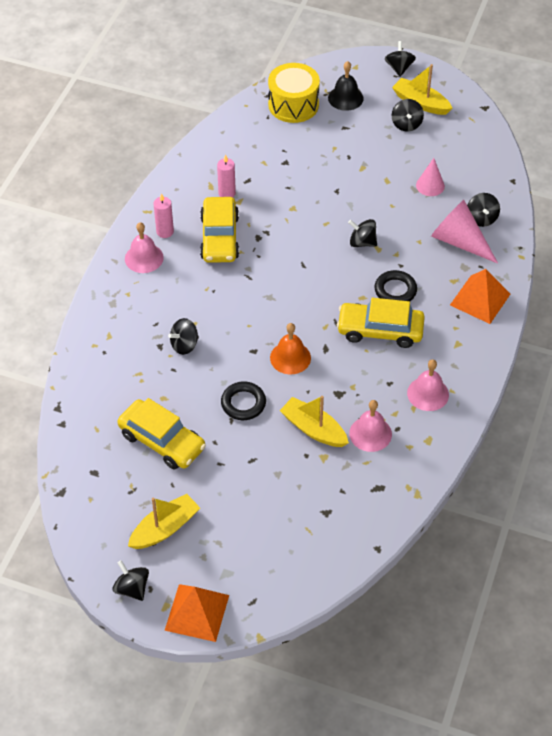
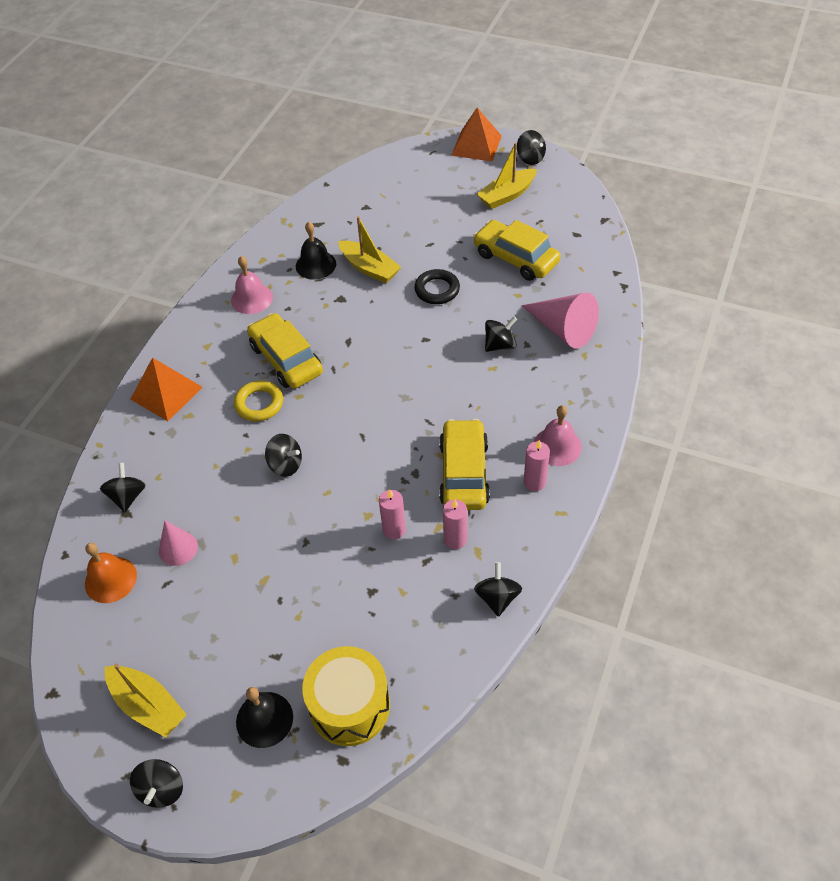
camera: 175 degrees left, 0 degrees up
orange bell [270,323,311,374] -> orange bell moved to [85,543,137,603]
yellow car [337,298,425,348] -> yellow car turned 135 degrees counterclockwise [247,313,323,389]
pink bell [349,400,392,452] -> black bell [296,222,336,279]
black ring [374,270,417,301] -> yellow ring [234,380,283,421]
black spinning top [392,99,424,132] -> black spinning top moved to [474,562,522,617]
pink cone [431,200,498,263] -> pink cone moved to [521,292,599,348]
none -> pink candle [379,489,406,539]

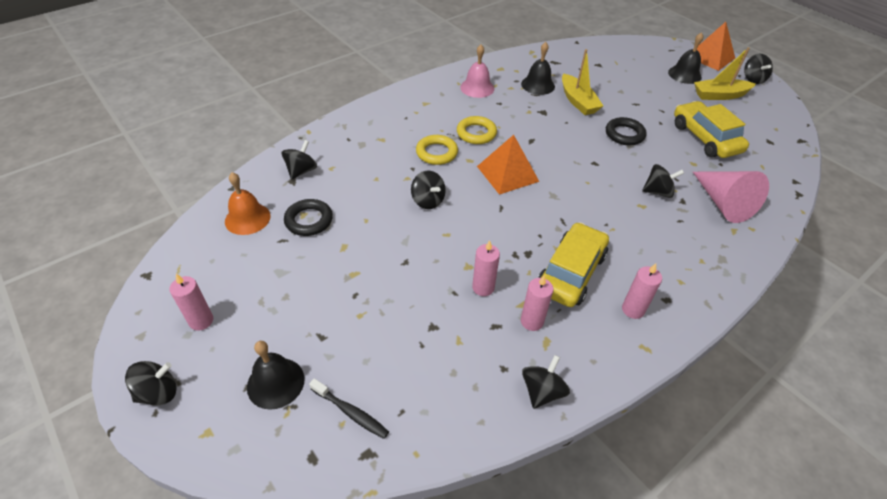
camera: 25 degrees right, 5 degrees down
yellow boat [105,663,187,738] -> pink candle [169,274,213,331]
orange pyramid [130,357,203,421] -> orange pyramid moved to [477,135,539,195]
black spinning top [130,759,183,808] -> black spinning top turned 150 degrees counterclockwise [125,361,177,405]
pink cone [159,520,198,566] -> black ring [284,199,333,236]
yellow car [247,313,323,389] -> yellow ring [457,116,497,144]
yellow drum [302,646,390,746] -> black toothbrush [309,378,389,439]
pink bell [534,405,582,466] -> none
none -> black bell [668,32,703,84]

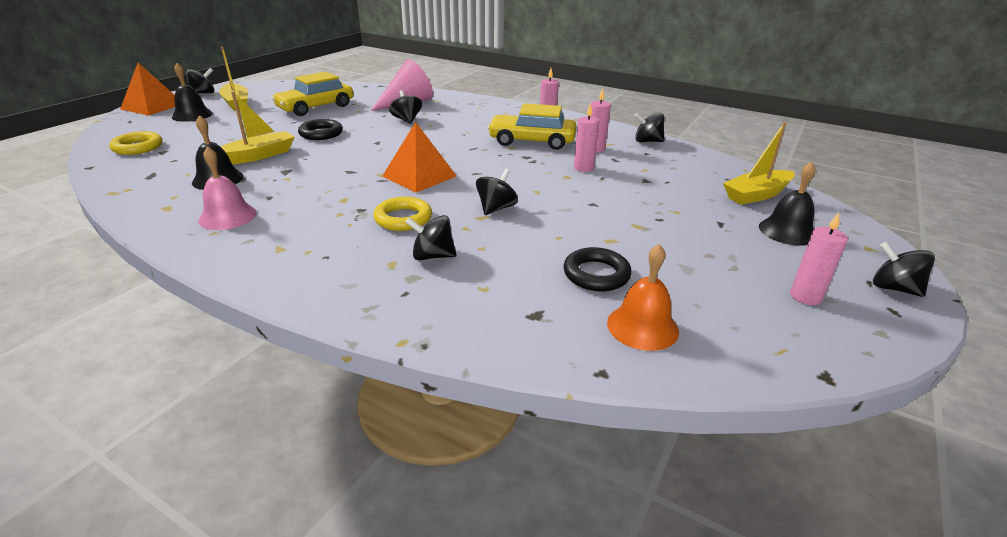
camera: 110 degrees left, 15 degrees down
black spinning top [282,140,317,180] -> black spinning top moved to [405,215,456,261]
black toothbrush [309,378,389,439] -> yellow boat [723,122,795,205]
yellow ring [457,116,497,144] -> yellow ring moved to [109,131,163,155]

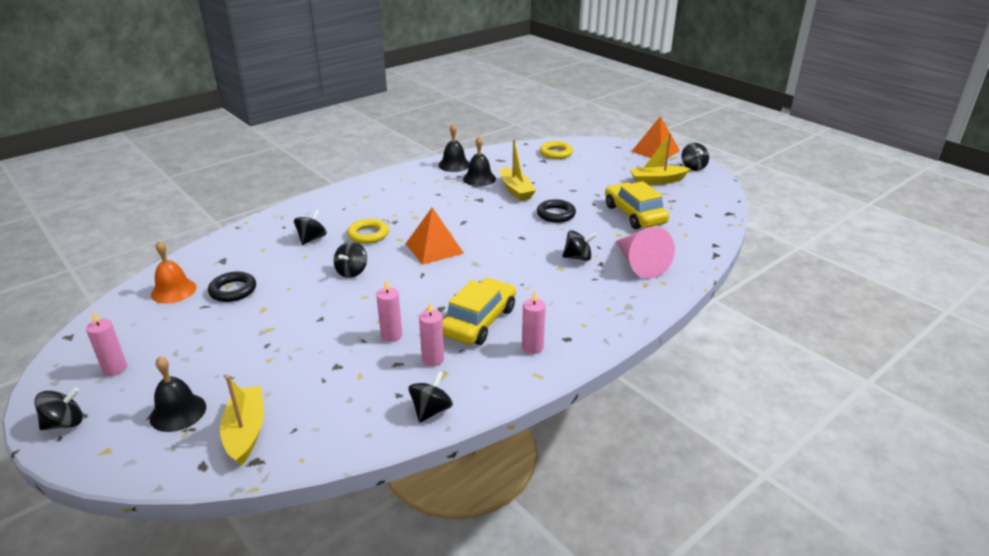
camera: 110 degrees right, 0 degrees up
black bell [172,63,213,122] -> black bell moved to [438,124,469,172]
pink bell [198,146,257,230] -> none
black spinning top [476,169,518,215] -> black spinning top turned 60 degrees clockwise [334,241,367,278]

